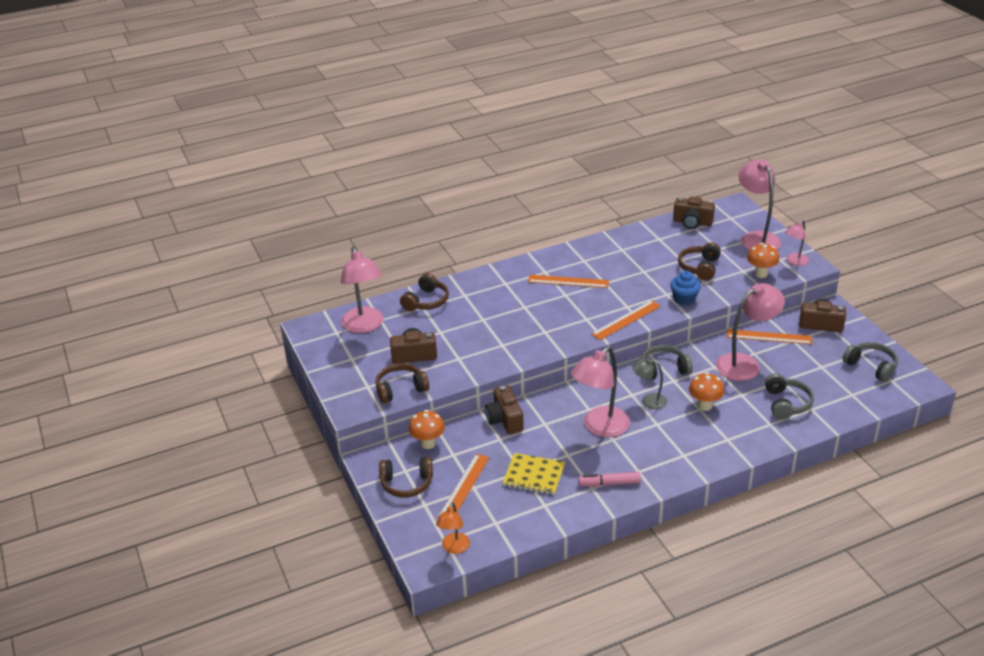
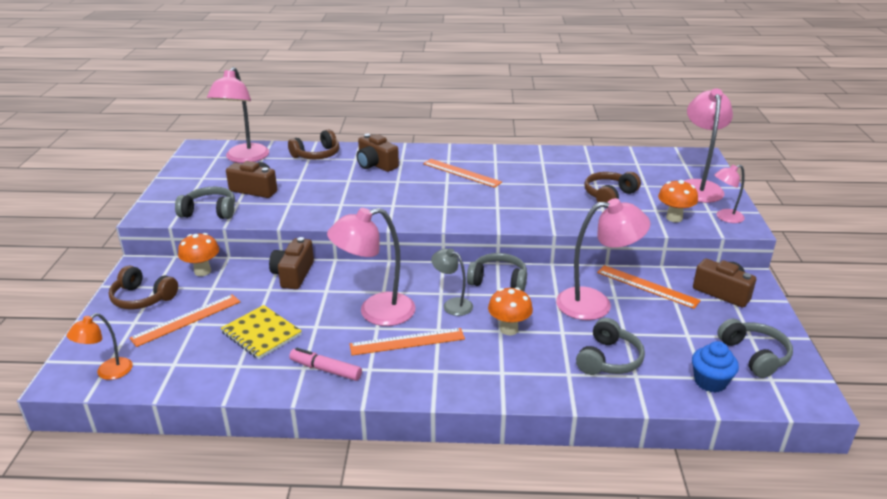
camera: 25 degrees right, 5 degrees down
brown headphones [375,363,429,403] -> grey headphones [175,187,235,219]
orange ruler [591,300,661,340] -> orange ruler moved to [350,328,465,356]
blue cupcake [670,271,701,305] -> blue cupcake moved to [692,341,739,393]
brown camera [673,196,715,229] -> brown camera moved to [356,134,399,172]

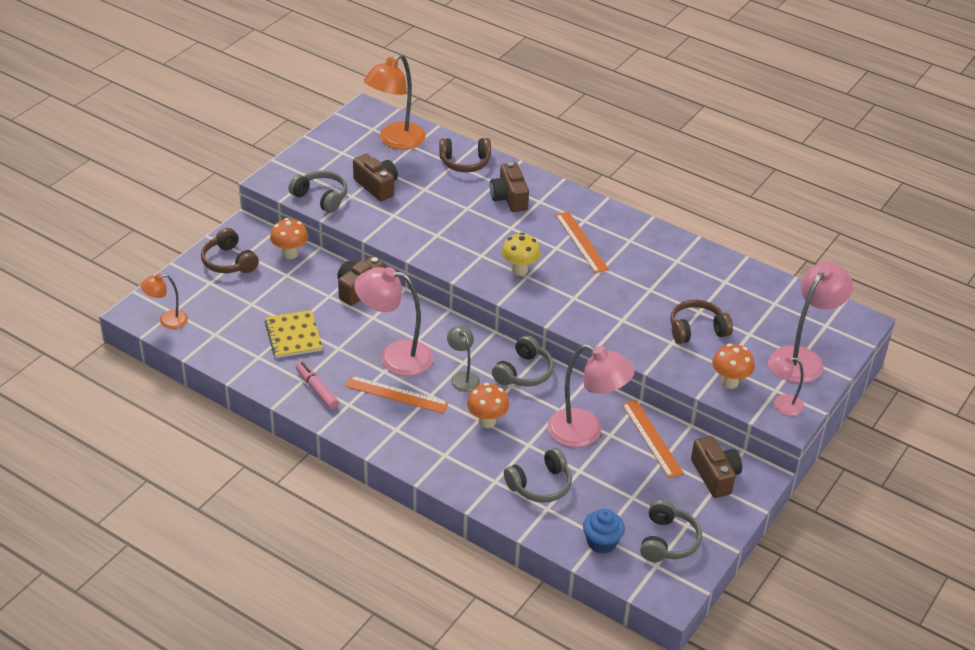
camera: 30 degrees right, 10 degrees up
orange ruler [129,294,240,347] -> none
pink lamp [207,67,269,163] -> orange lamp [364,54,426,149]
grey headphones [467,253,527,291] -> grey headphones turned 75 degrees clockwise [492,335,554,387]
none -> yellow mushroom [501,233,541,276]

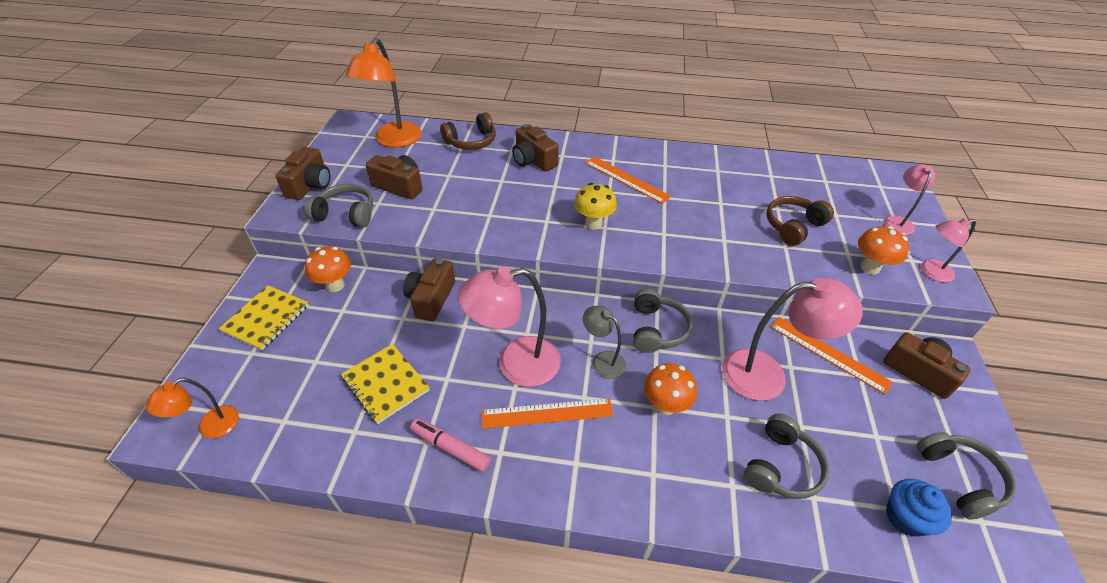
camera: 25 degrees left, 5 degrees up
brown headphones [201,228,259,273] -> yellow notebook [219,285,308,350]
pink lamp [771,262,853,383] -> pink lamp [884,164,935,235], size x0.55
none -> brown camera [275,147,330,200]

